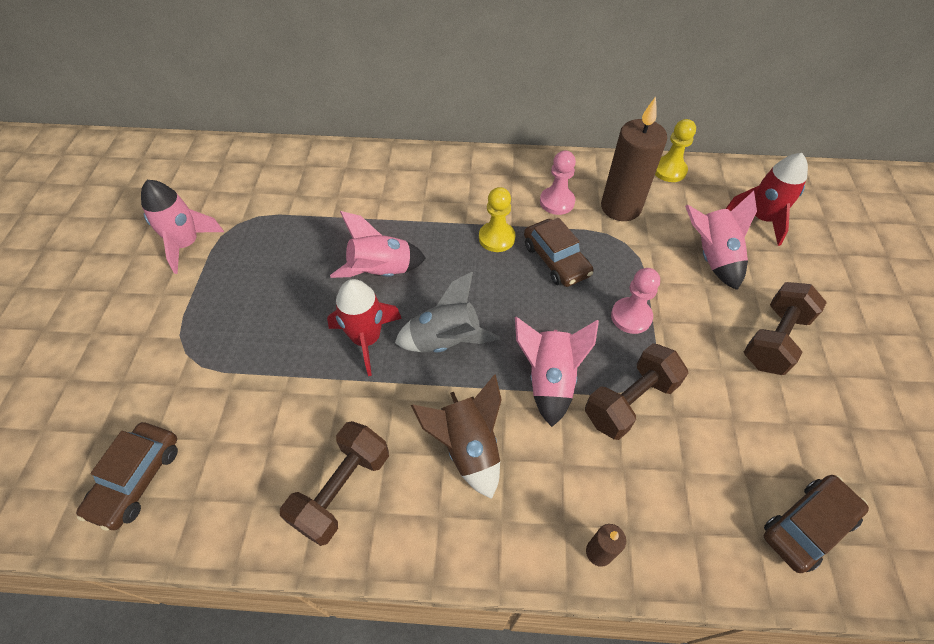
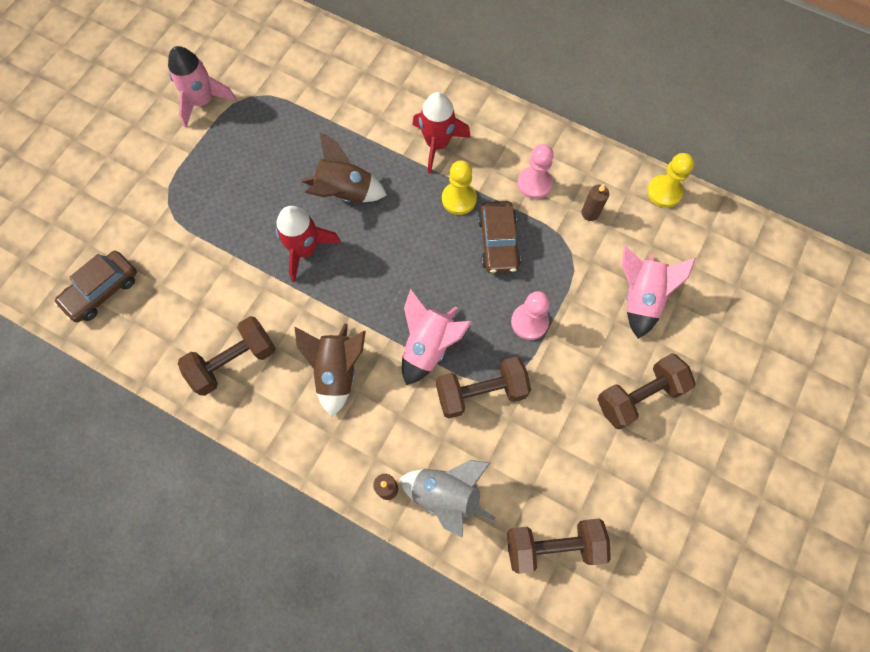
camera: 25 degrees right, 15 degrees up
pink rocket [330,211,426,278] -> brown rocket [301,133,387,202]
grey rocket [395,272,500,352] -> grey rocket moved to [400,460,496,538]
brown candle [601,97,667,221] -> brown candle [581,184,609,221], size x0.45
red rocket [726,153,808,246] -> red rocket moved to [412,92,471,174]
brown car [764,475,869,573] -> brown dumbbell [507,519,611,574]

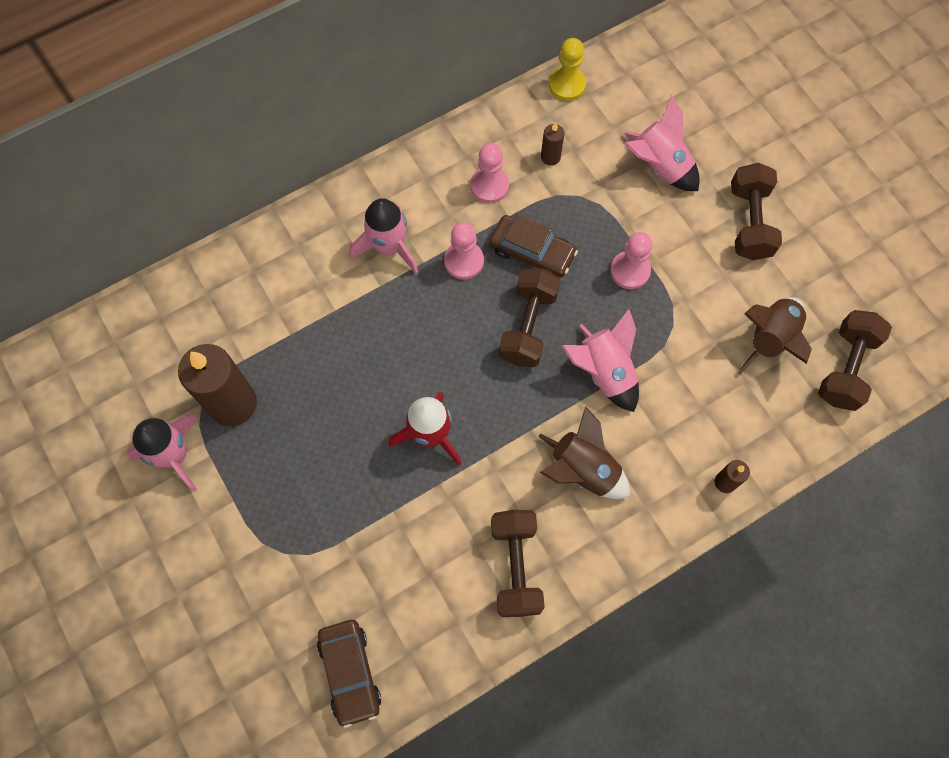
camera: 60 degrees left, 0 degrees up
brown rocket [301,133,387,202] -> brown rocket moved to [738,297,812,375]
grey rocket [400,460,496,538] -> none
red rocket [412,92,471,174] -> pink rocket [350,198,418,274]
brown dumbbell [436,357,531,418] -> brown dumbbell moved to [499,268,561,367]
yellow pawn [442,160,477,215] -> pink pawn [444,222,484,280]
none -> brown candle [178,344,257,426]

